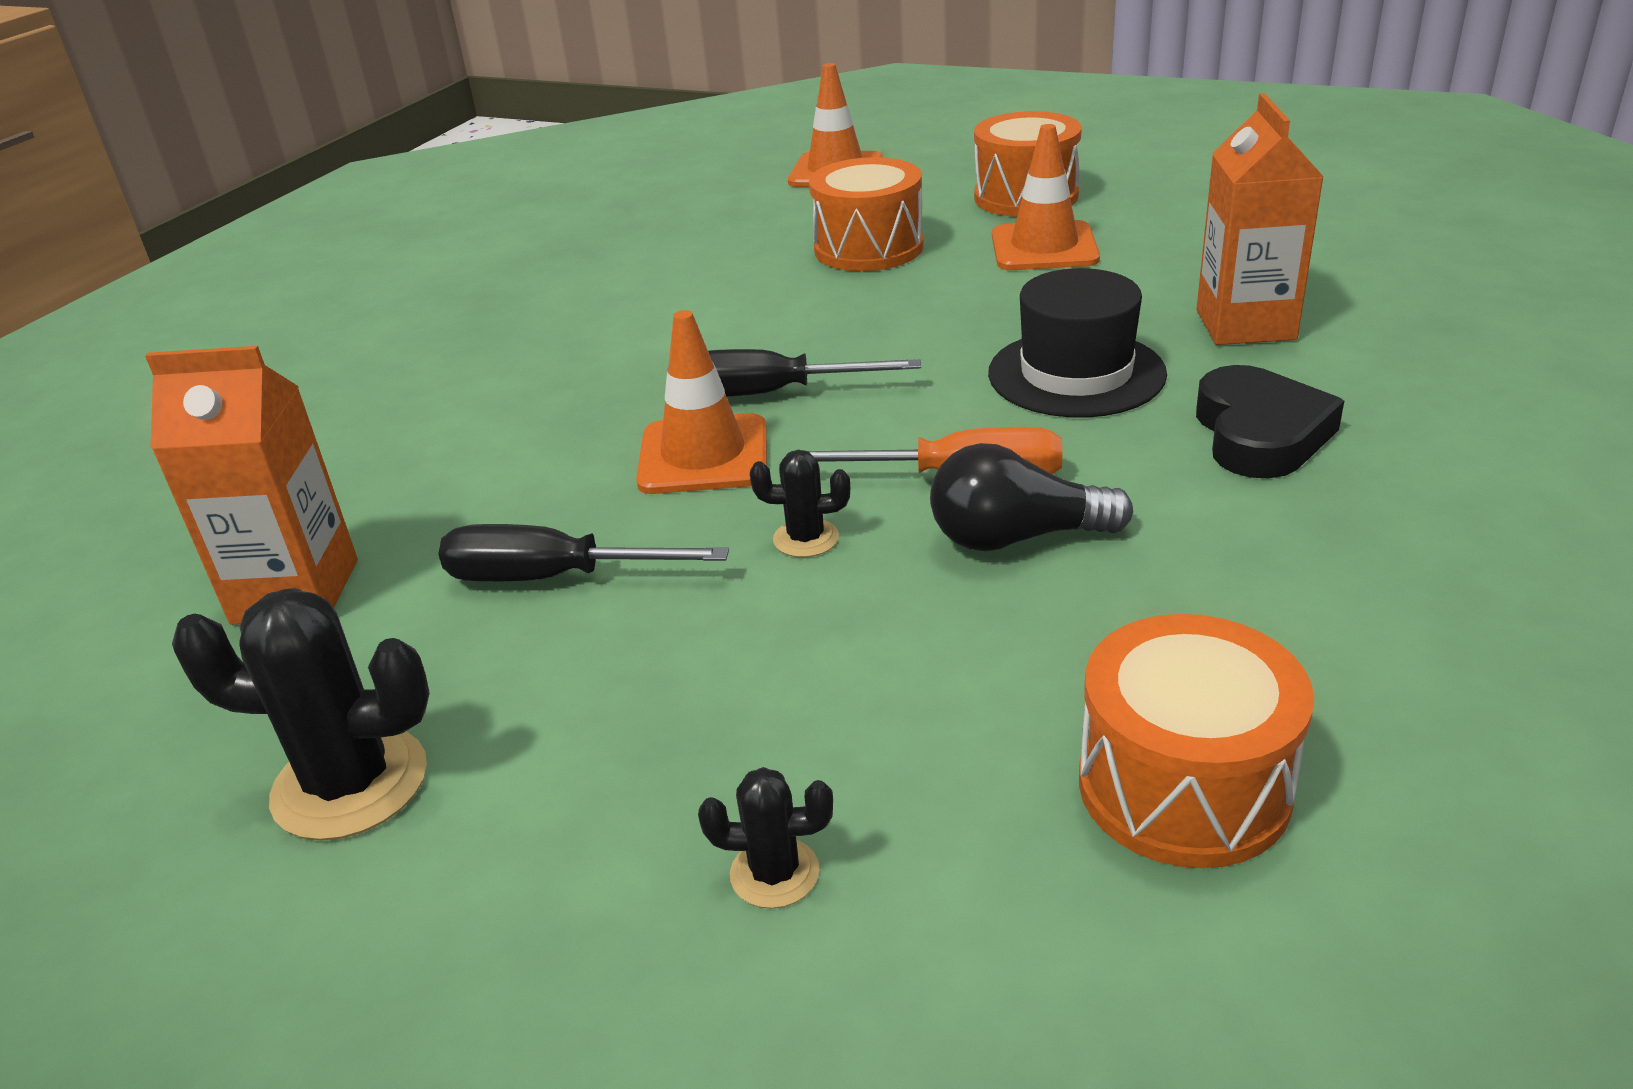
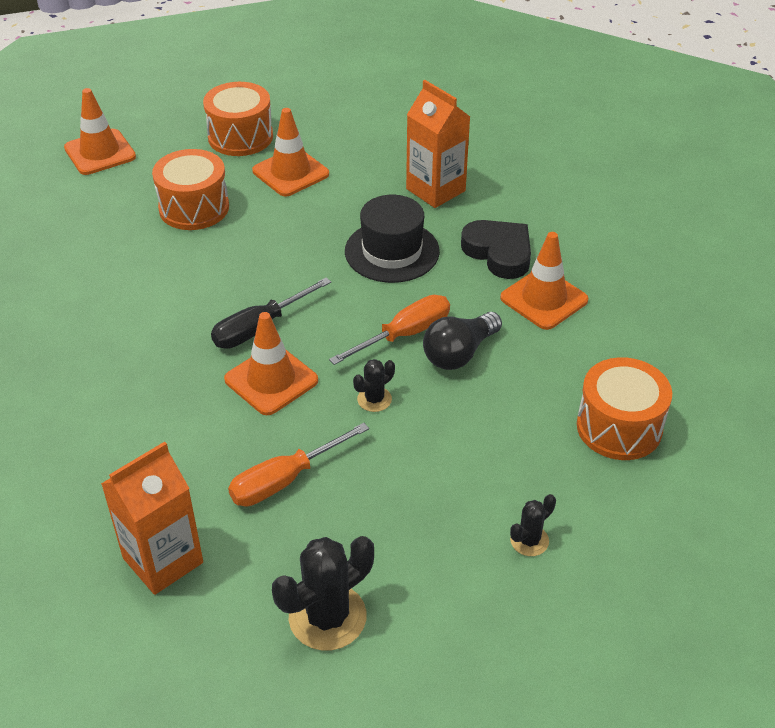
camera: 45 degrees left, 10 degrees up
black screwdriver [438,524,729,581] -> orange screwdriver [228,423,369,506]
none -> orange traffic cone [500,232,588,330]

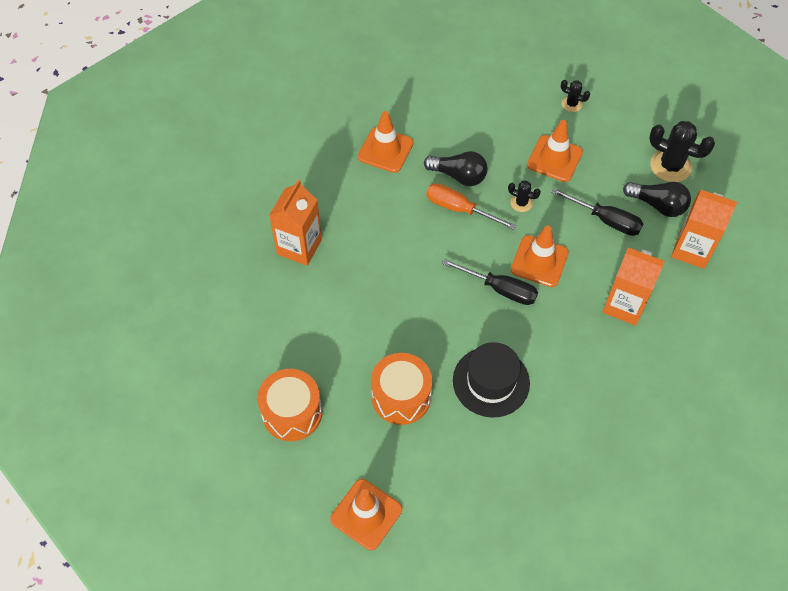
camera: 115 degrees left, 15 degrees up
orange screwdriver [228,423,369,506] -> black screwdriver [551,188,643,236]
orange traffic cone [252,108,329,196] -> orange traffic cone moved to [527,120,583,182]
black hat [345,195,440,283] -> black hat moved to [453,342,530,418]
black heart [461,220,531,279] -> none
orange drum [577,357,672,460] -> none
none -> orange carton [603,247,665,326]
none -> black light bulb [623,182,691,217]

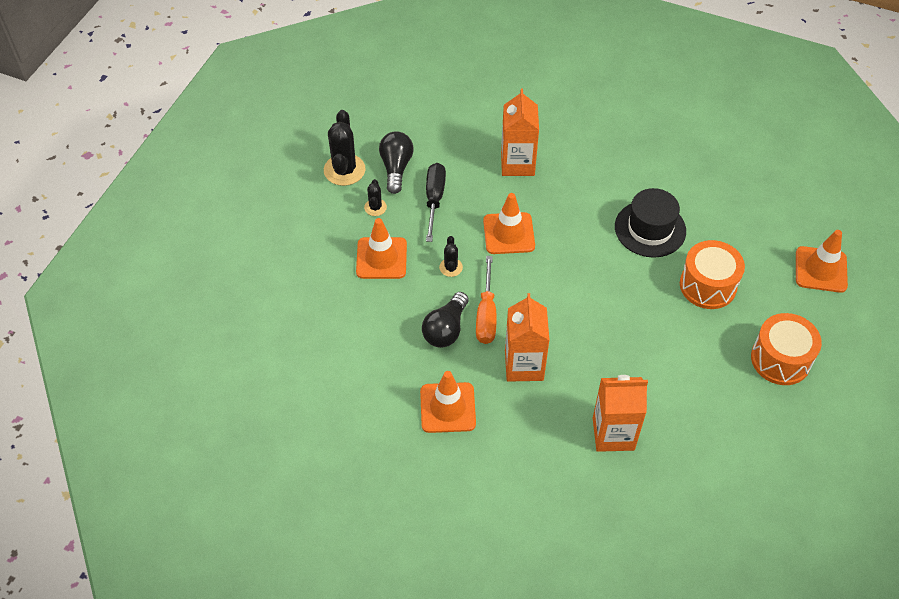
camera: 115 degrees left, 5 degrees down
black light bulb [424,151,488,186] -> black light bulb turned 150 degrees counterclockwise [422,292,469,348]
black screwdriver [442,258,538,305] -> none
black cactus [561,80,590,112] -> black cactus moved to [364,179,387,216]
orange carton [671,190,737,269] -> orange carton moved to [505,293,550,382]

